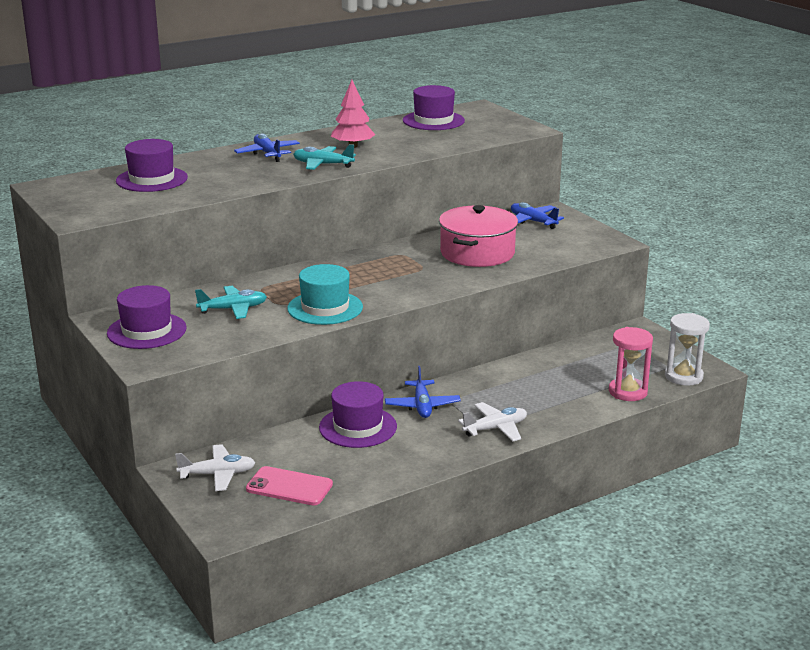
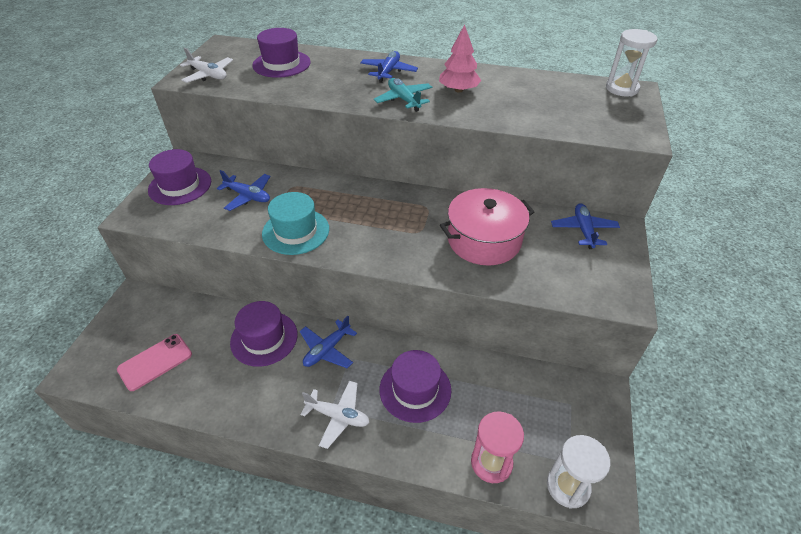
camera: 45 degrees right, 20 degrees up
white plane [175,444,255,491] -> white plane moved to [180,48,233,83]
turquoise plane [195,286,267,319] -> blue plane [217,170,270,211]
pink phone [246,466,333,505] -> pink phone turned 75 degrees clockwise [117,334,192,391]
purple hat [403,85,465,130] -> purple hat moved to [380,350,451,423]
none -> white hourglass [606,29,657,97]

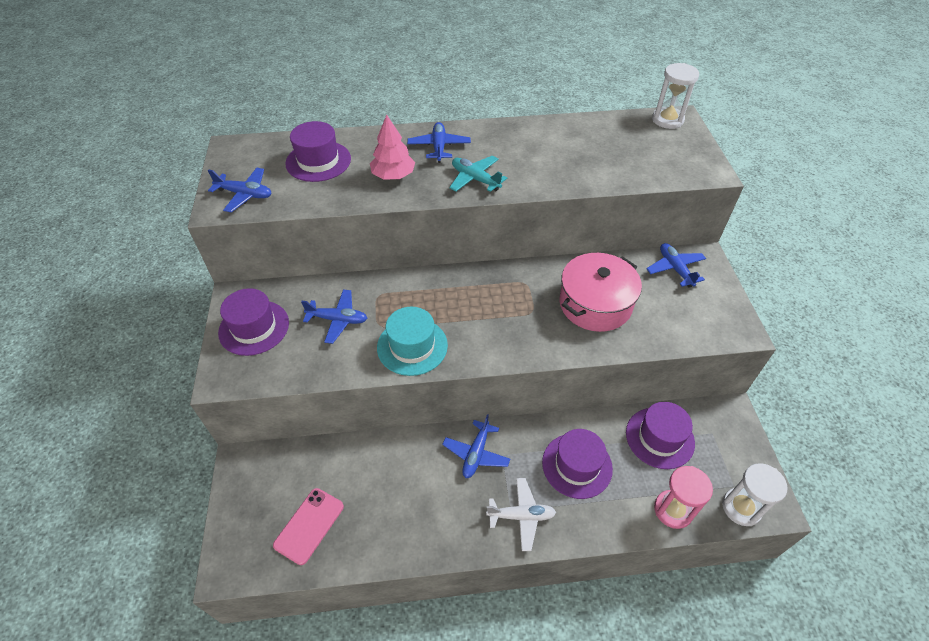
camera: 20 degrees left, 5 degrees up
white plane [180,48,233,83] -> blue plane [207,168,272,212]
purple hat [230,301,298,367] -> purple hat moved to [626,402,695,469]
pink tree [439,24,482,92] -> pink tree moved to [370,115,415,180]

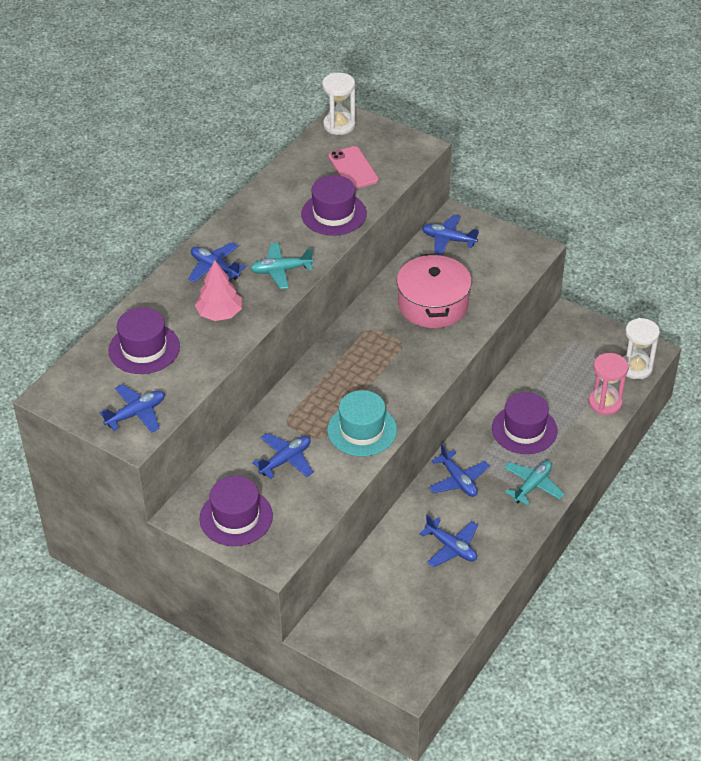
camera: 50 degrees left, 5 degrees down
pink phone [273,488,344,565] -> pink phone moved to [328,146,379,189]
white plane [486,478,556,551] -> turquoise plane [504,461,565,506]
purple hat [626,402,695,469] -> purple hat moved to [301,175,367,236]
none -> blue plane [419,515,478,567]

